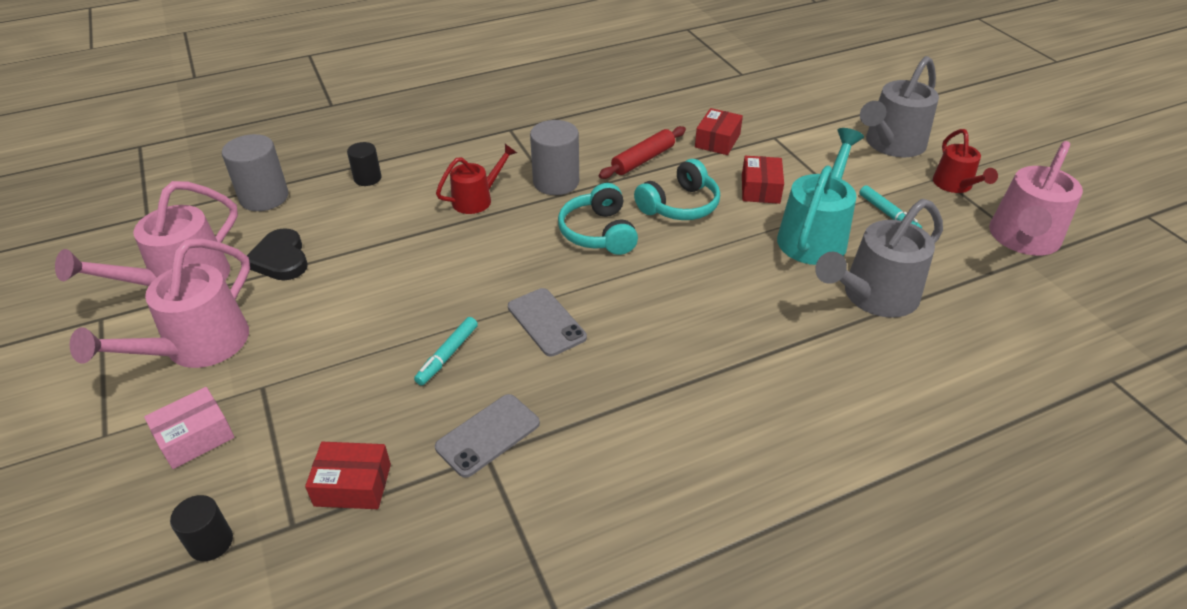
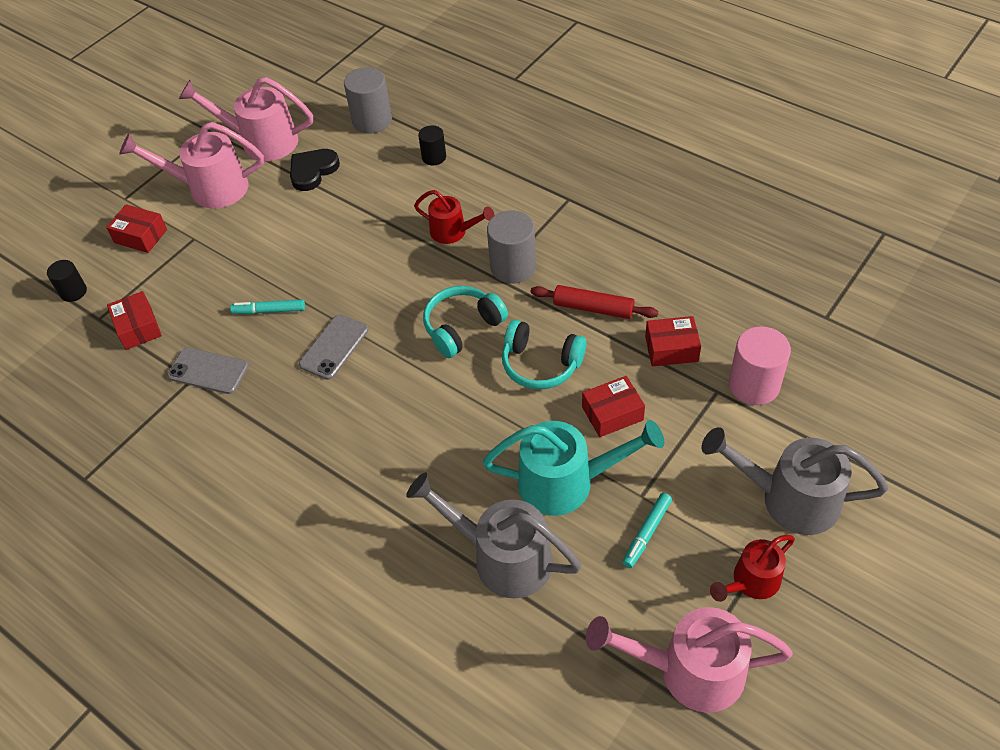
camera: 65 degrees right, 10 degrees up
pink box [144,387,235,469] -> red box [106,204,167,253]
none -> pink cylinder [729,326,791,405]

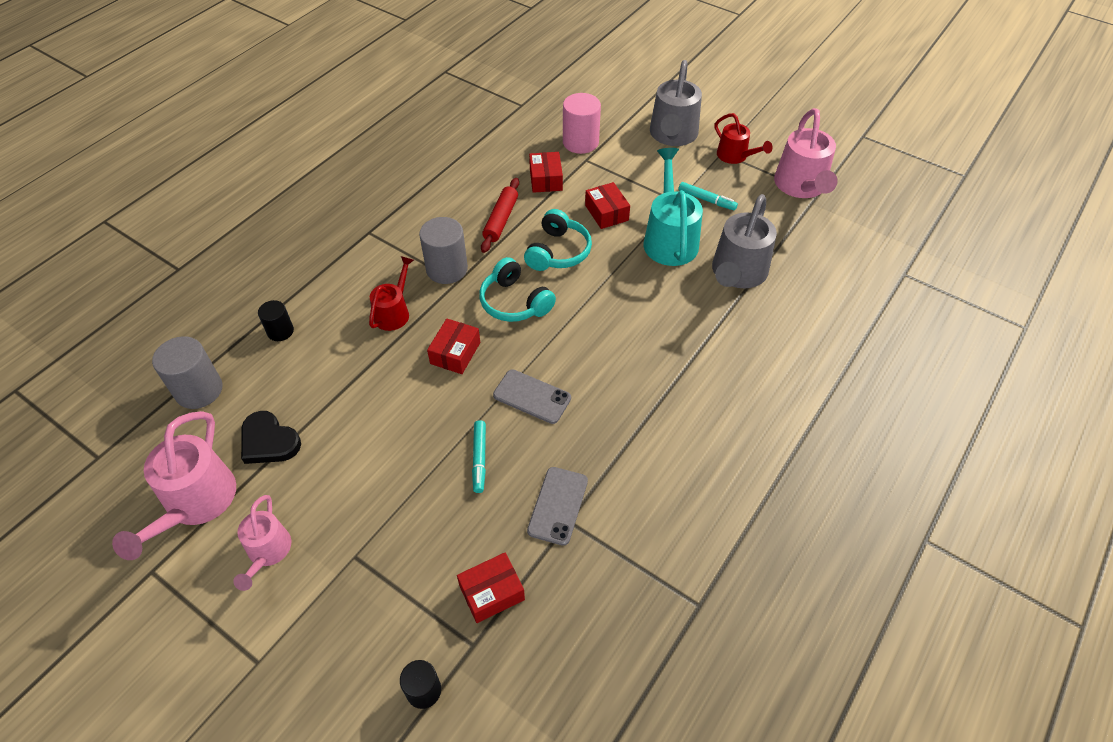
camera: 95 degrees left, 0 degrees up
red box [106,204,167,253] -> red box moved to [427,319,480,374]
pink watering can [119,122,264,209] -> pink watering can [233,495,291,591], size x0.60

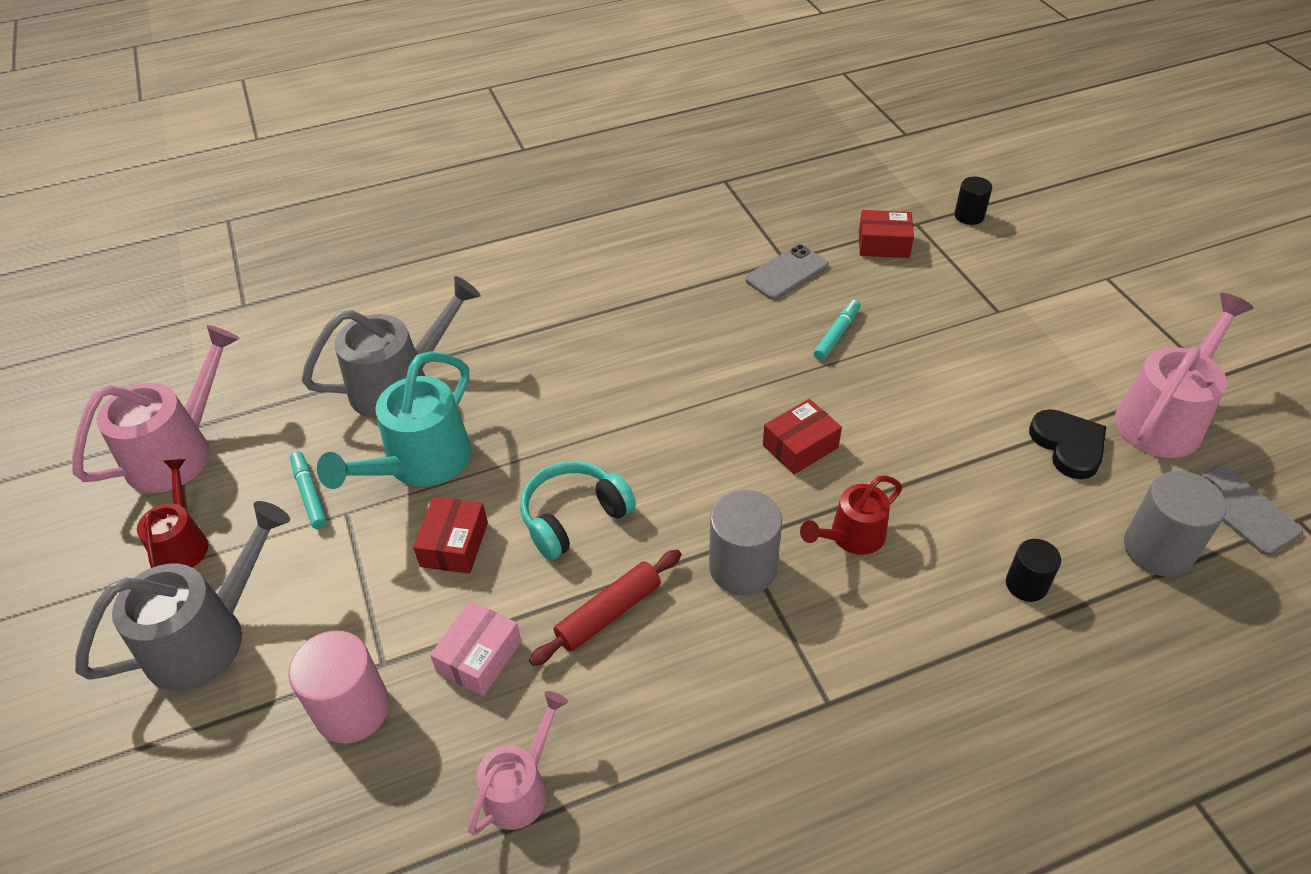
camera: 145 degrees left, 5 degrees down
pink watering can [233,495,291,591] -> pink watering can moved to [468,691,568,836]
turquoise headphones [479,257,556,322] -> none
grey phone [493,369,571,424] -> grey phone moved to [1201,466,1303,555]
red box [529,152,563,193] -> pink box [430,601,521,696]

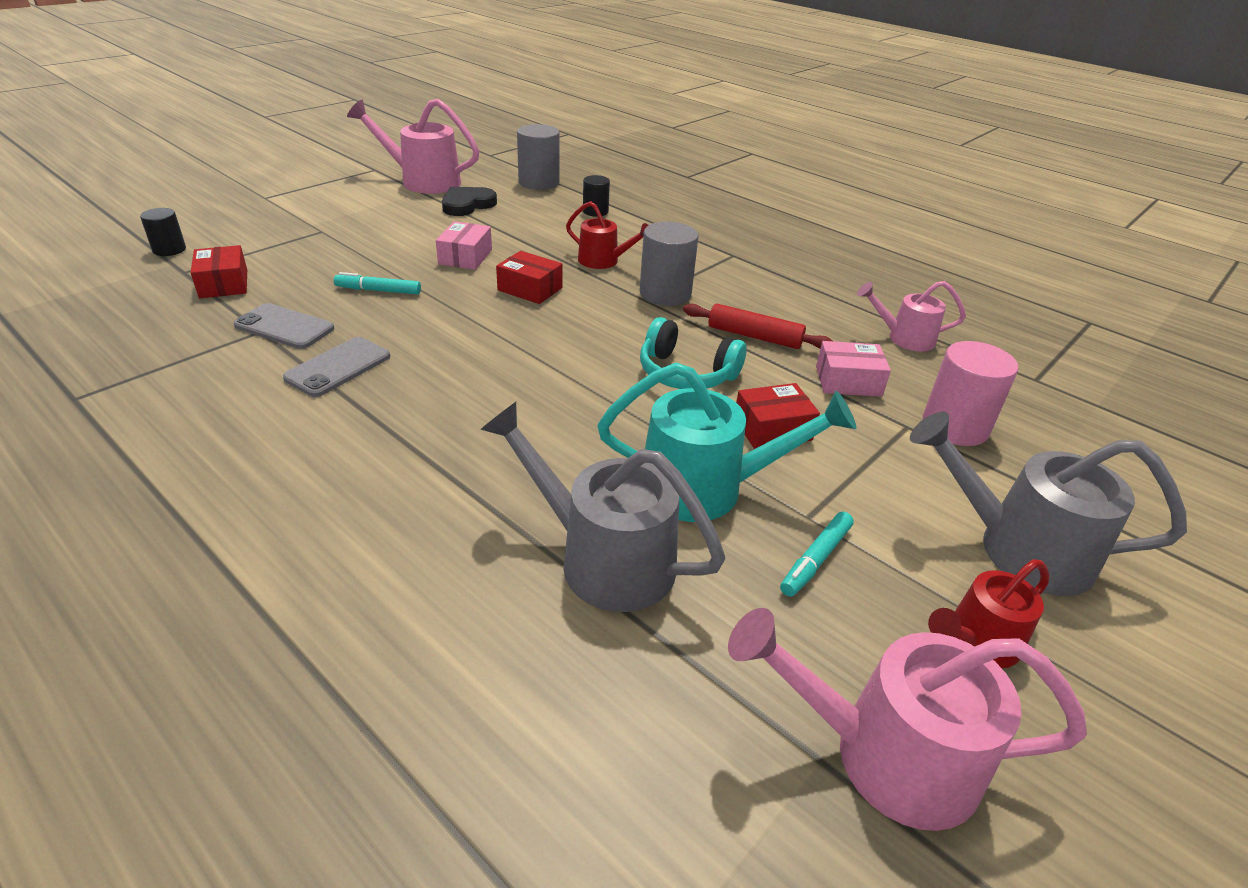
camera: 120 degrees left, 10 degrees down
grey phone [1201,466,1303,555] -> grey phone moved to [283,337,390,397]
none -> pink box [436,221,492,270]

